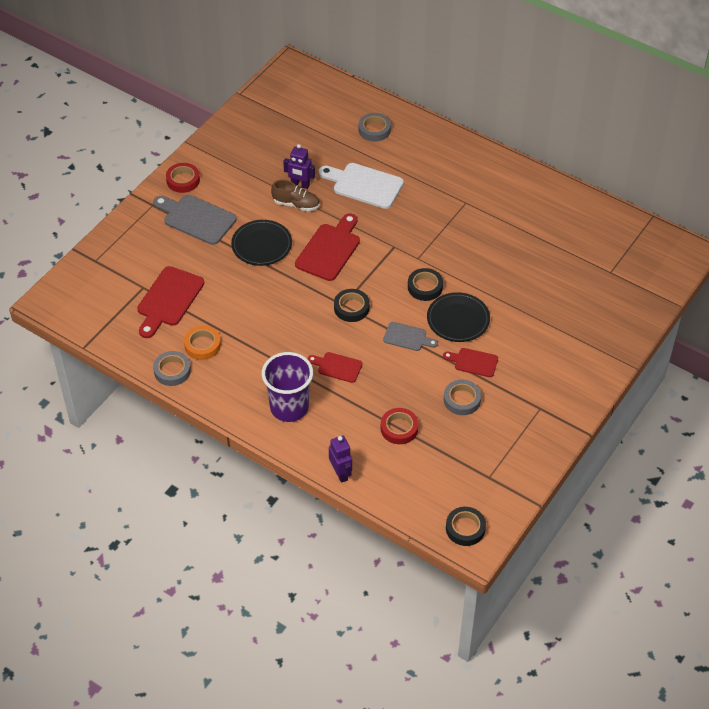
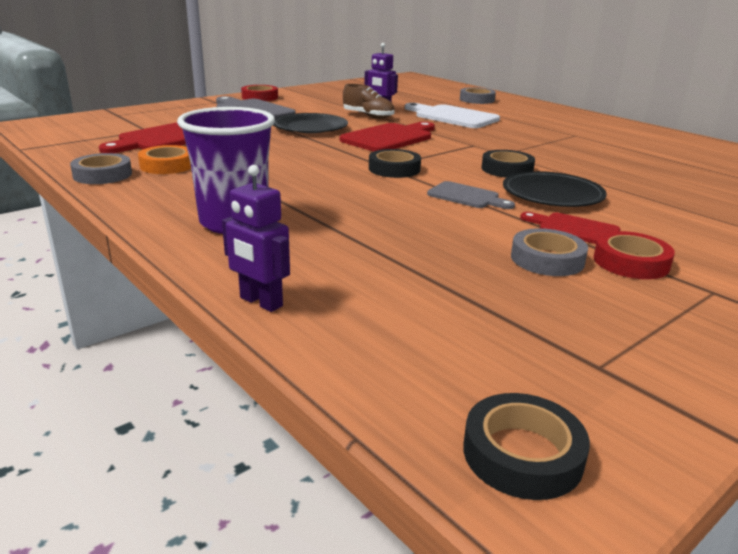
camera: 15 degrees right, 25 degrees down
red cutting board [308,352,362,383] -> none
purple robot [329,435,352,483] -> purple robot turned 135 degrees clockwise [222,165,290,312]
red tape [381,408,419,444] -> red tape moved to [594,231,675,279]

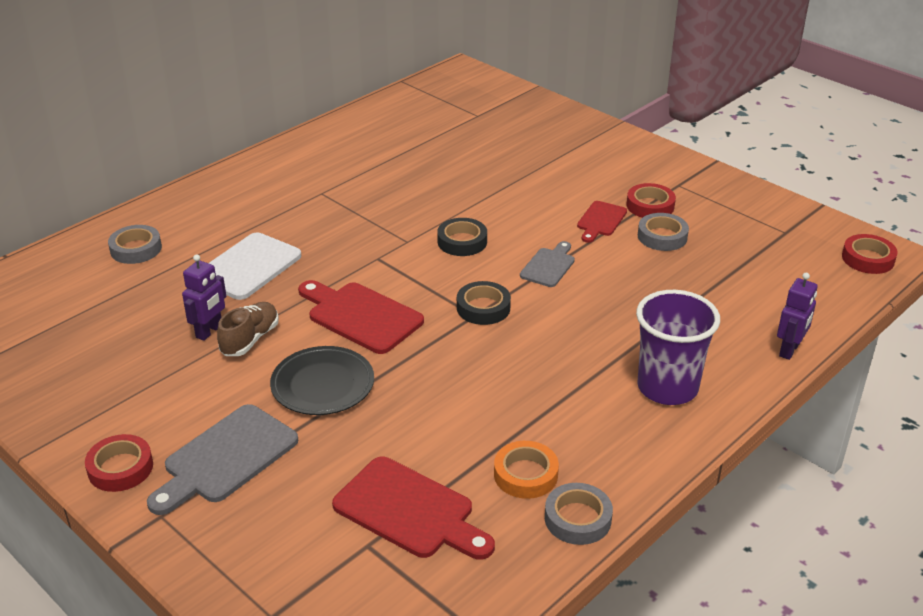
camera: 95 degrees left, 10 degrees up
black tape [463,393,590,500] -> red tape [842,234,898,274]
black plate [503,171,607,207] -> none

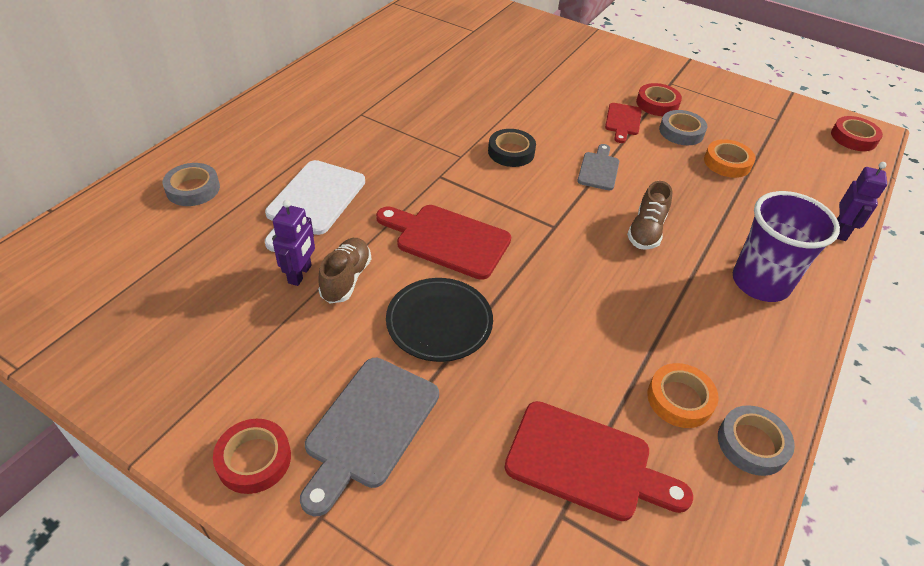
camera: 15 degrees left, 10 degrees up
black tape [457,281,511,325] -> none
none -> brown shoe [627,181,672,250]
none -> orange tape [704,139,756,178]

